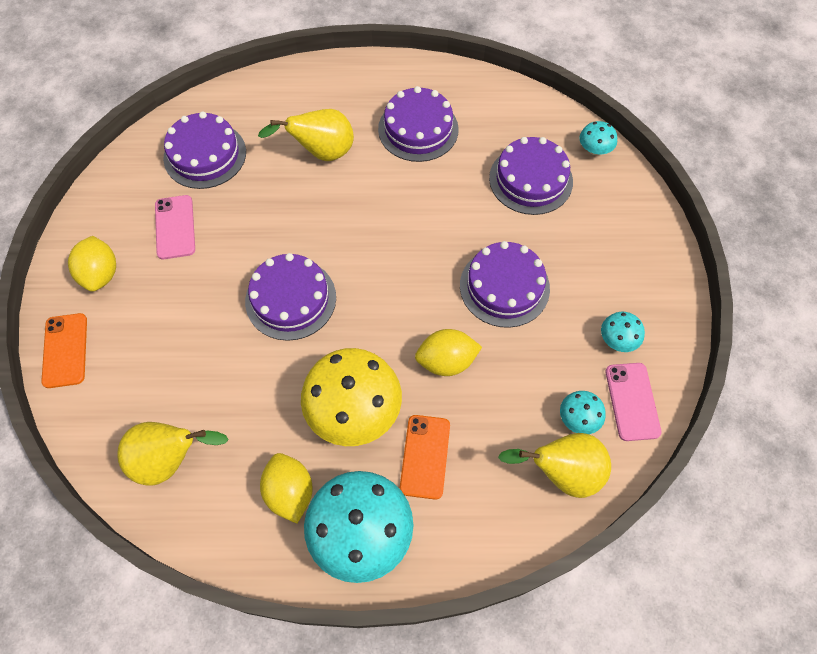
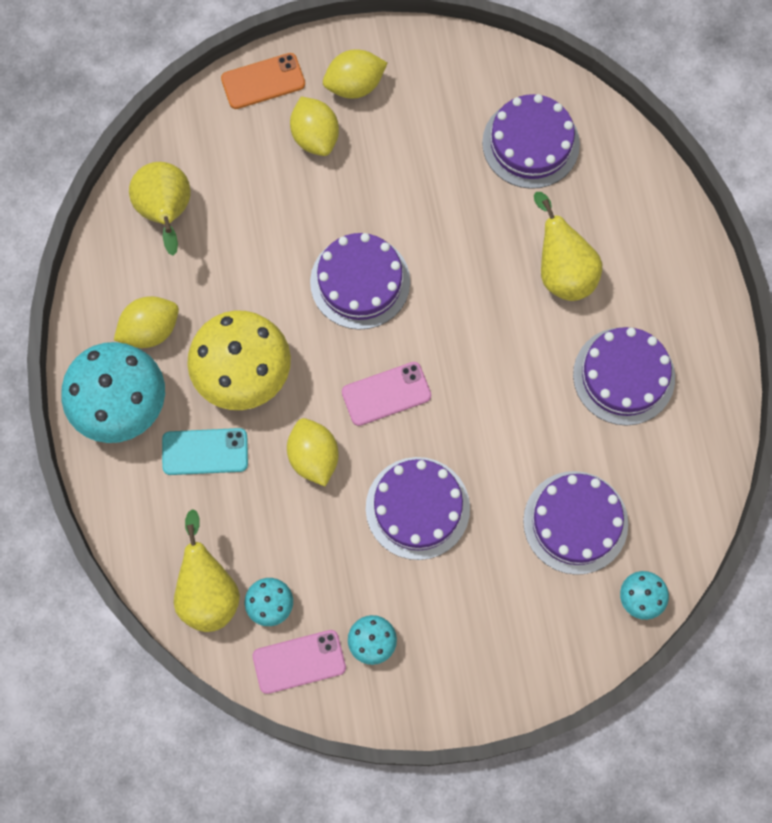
camera: 80 degrees right, 10 degrees up
pink phone [155,195,195,259] -> pink phone moved to [342,362,431,426]
orange phone [400,415,450,500] -> turquoise phone [162,428,248,475]
none -> yellow lemon [290,97,339,156]

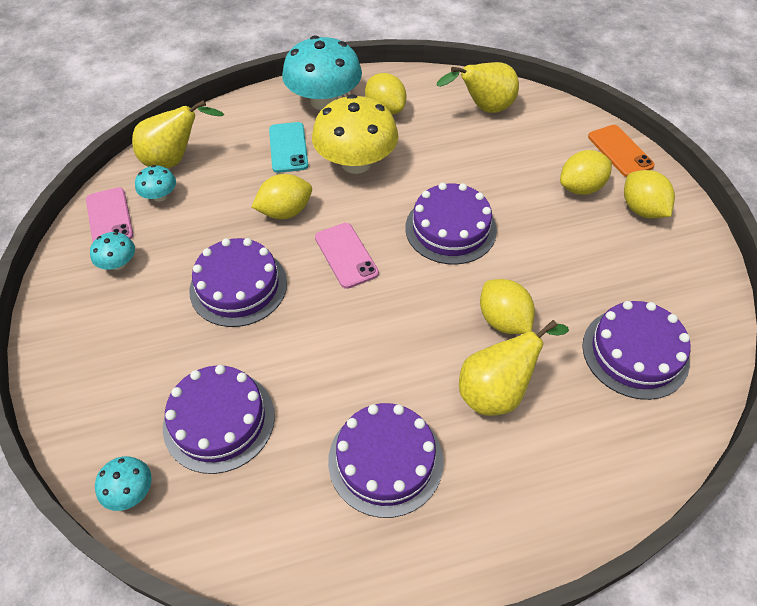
camera: 85 degrees right, 20 degrees down
none -> yellow lemon [480,279,535,334]

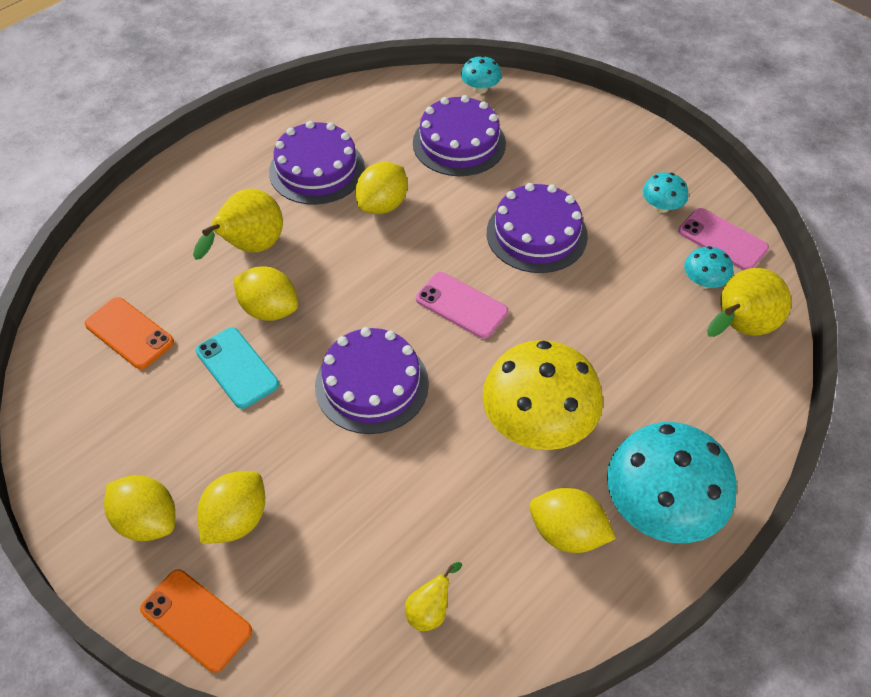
camera: 150 degrees right, 0 degrees up
yellow lemon [252,174,312,219] -> yellow lemon moved to [356,162,408,214]
turquoise phone [269,122,309,173] -> turquoise phone moved to [196,327,279,409]
yellow pear [437,62,519,113] -> yellow pear [405,562,462,631], size x0.51
purple cake [582,301,691,400] -> orange phone [85,297,174,369]

